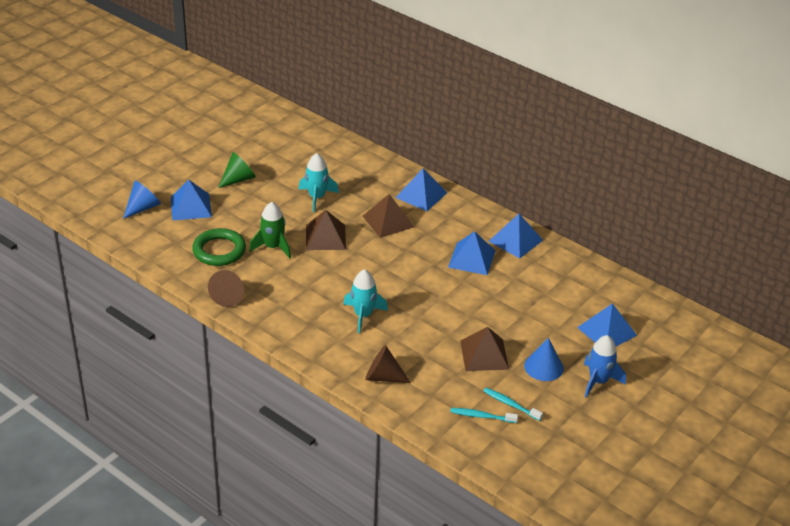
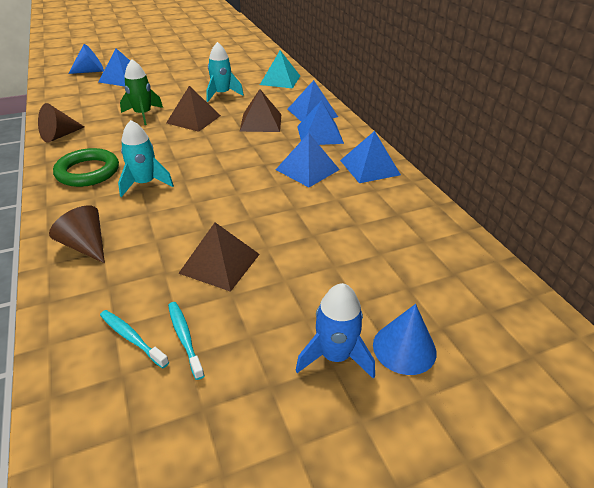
camera: 30 degrees right, 0 degrees up
green ring [192,228,246,266] -> green ring moved to [53,148,119,187]
green cone [218,152,256,188] -> none
blue cone [524,338,564,381] -> blue cone moved to [373,304,437,375]
blue pyramid [577,303,637,346] -> blue pyramid moved to [297,100,344,145]
none -> turquoise pyramid [260,50,300,89]

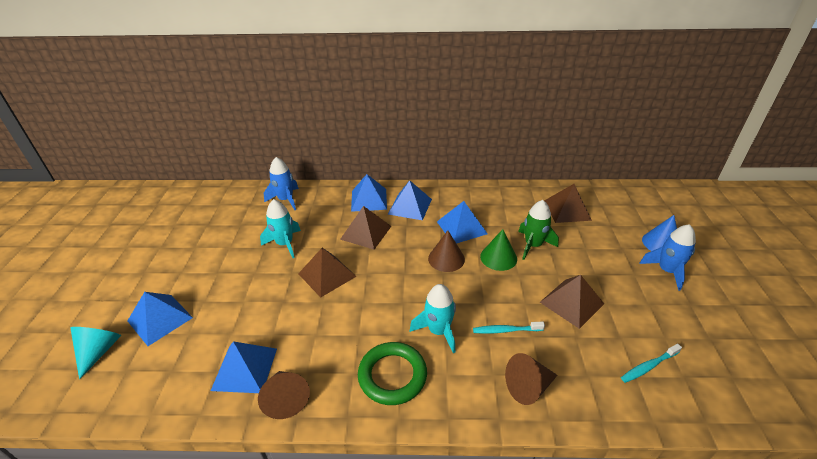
camera: 65 degrees left, 0 degrees up
blue cone [68,44,104,74] -> turquoise cone [70,327,121,379]
green rocket [120,59,163,125] -> green rocket moved to [518,200,559,260]
turquoise toothbrush [168,302,204,380] -> turquoise toothbrush moved to [473,322,545,334]
turquoise pyramid [260,50,300,89] -> blue rocket [264,157,299,210]
blue pyramid [340,131,401,183] -> blue pyramid moved to [211,341,277,393]
none -> brown cone [428,230,465,272]
none -> green cone [480,229,517,271]
none -> brown pyramid [544,184,592,223]

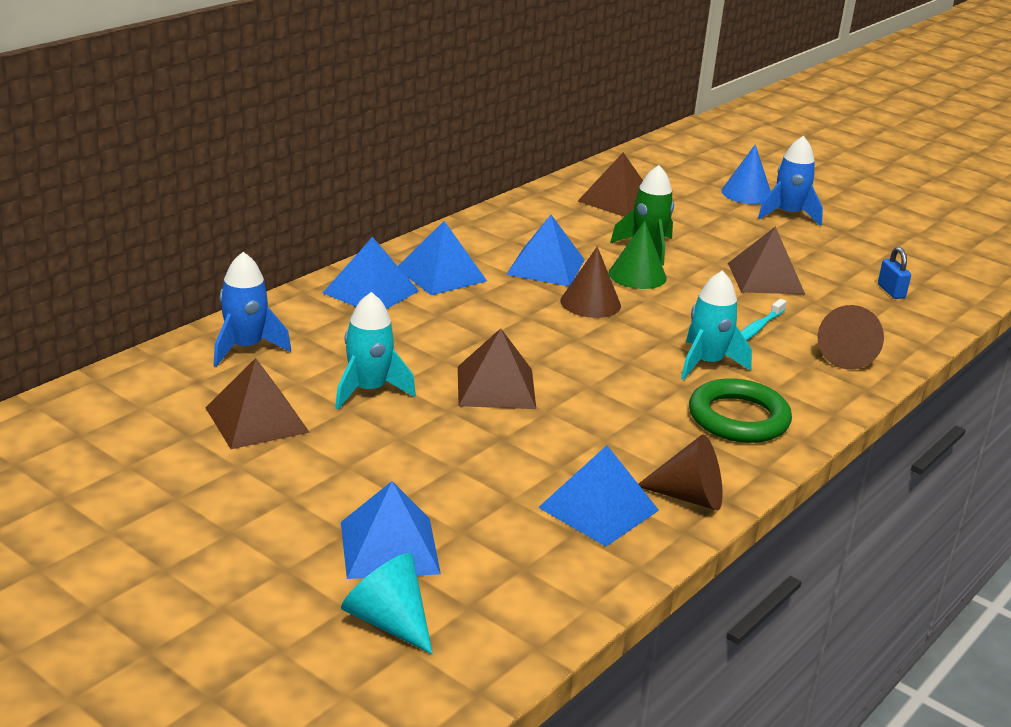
camera: 55 degrees left, 10 degrees down
brown pyramid [340,206,391,250] -> brown pyramid moved to [205,358,310,449]
turquoise toothbrush [621,344,682,383] -> blue padlock [878,247,911,299]

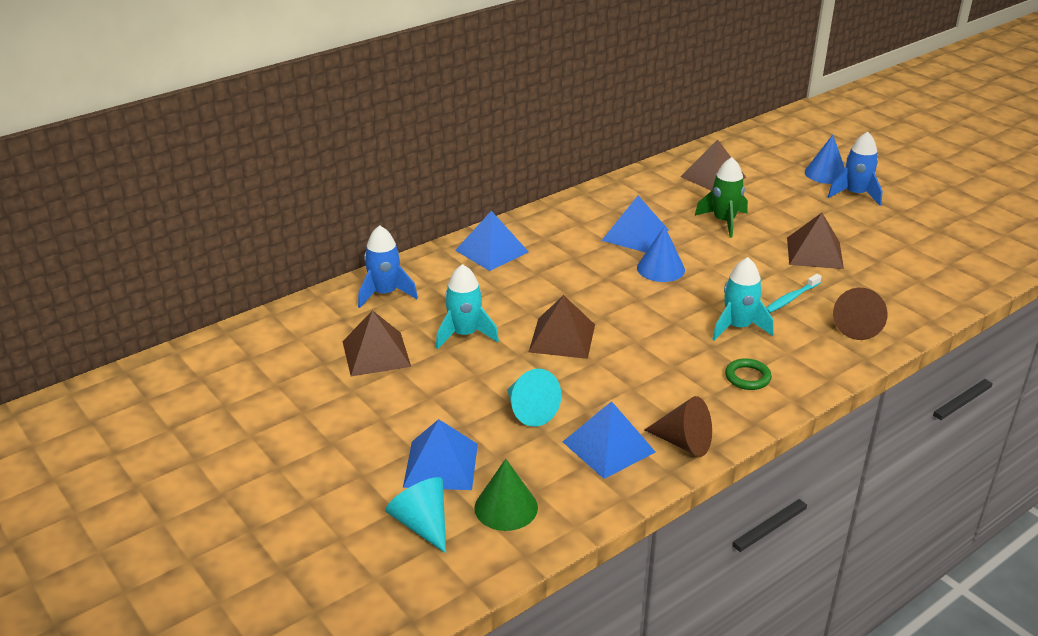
camera: 15 degrees right, 5 degrees up
blue pyramid [398,221,487,295] -> none
brown cone [560,247,621,318] -> blue cone [637,226,685,282]
green cone [609,221,667,289] -> green cone moved to [474,459,538,531]
green ring [689,378,792,443] -> green ring [725,358,772,390], size x0.56
blue padlock [878,247,911,299] -> none
none -> turquoise cone [507,369,561,427]

